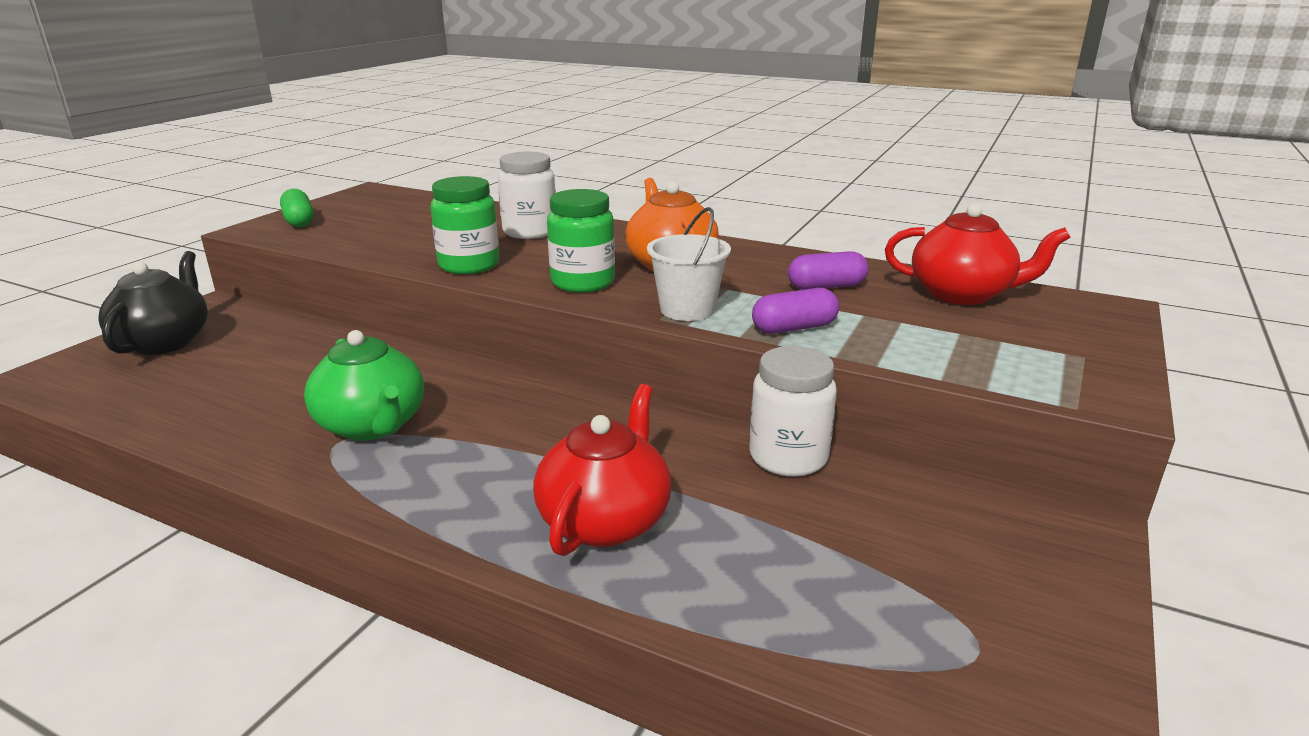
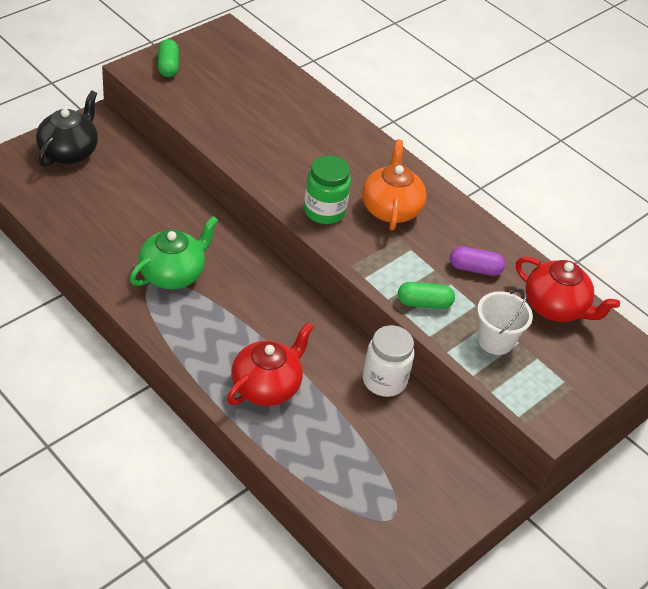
camera: 15 degrees right, 20 degrees up
green teapot [304,330,424,441] -> green teapot turned 120 degrees counterclockwise [130,216,219,289]
green jar [430,176,500,274] -> none
white jar [498,152,556,239] -> none
white bucket [647,207,731,321] -> white bucket moved to [477,289,533,355]
purple capsule [752,288,839,334] -> green capsule [398,282,455,309]

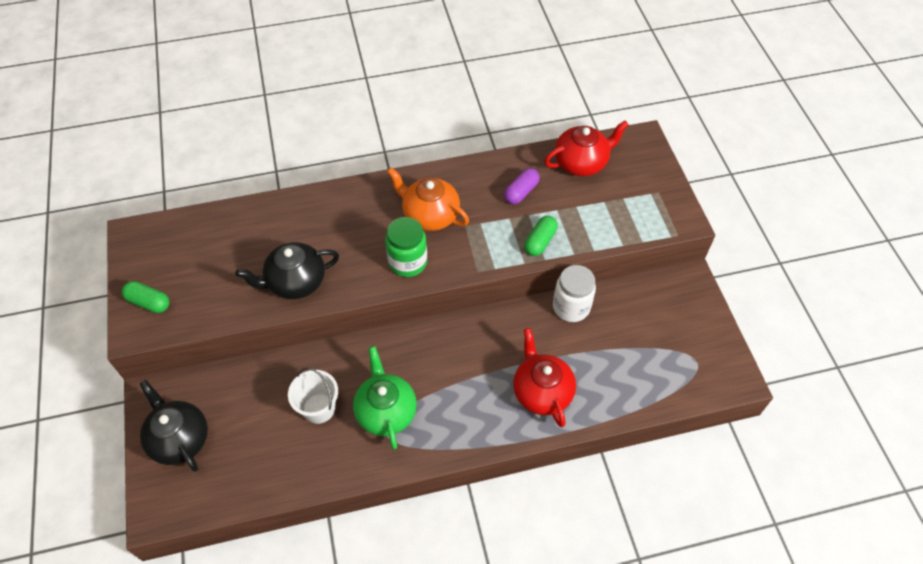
camera: 55 degrees left, 10 degrees up
white bucket [477,289,533,355] -> white bucket moved to [288,367,338,424]
none -> black teapot [236,242,339,299]

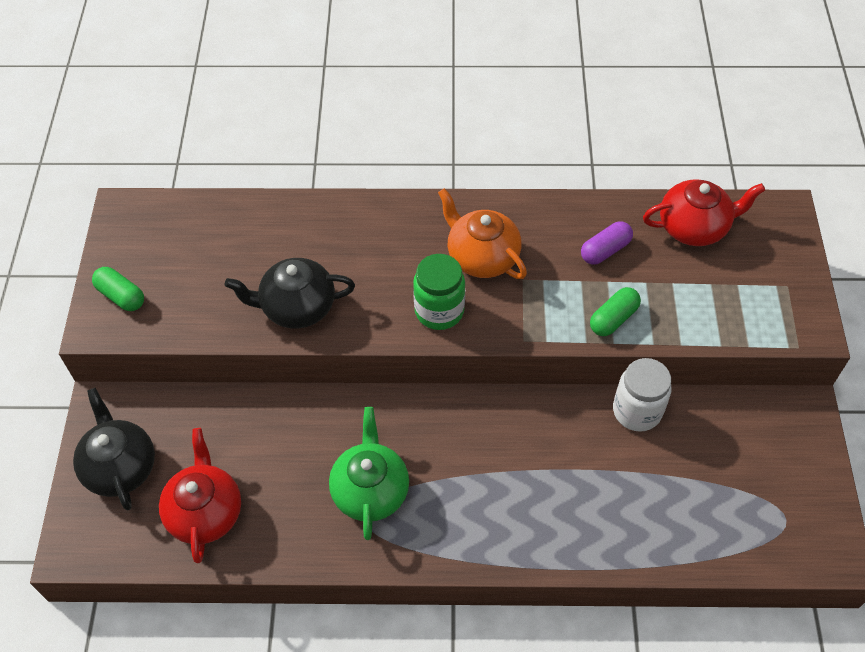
camera: 15 degrees right, 0 degrees up
white bucket [288,367,338,424] -> none
red teapot [513,328,576,427] -> red teapot moved to [159,428,241,563]

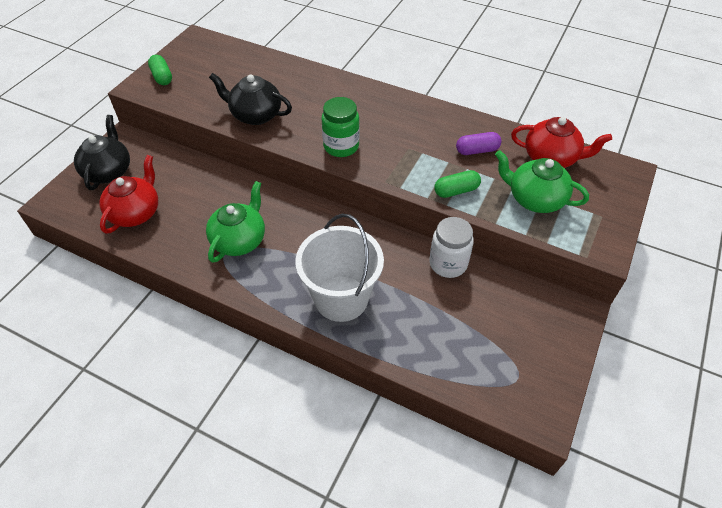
camera: 25 degrees right, 5 degrees down
orange teapot [438,188,527,279] -> none
none -> white bucket [295,214,384,322]
none -> green teapot [495,150,589,213]

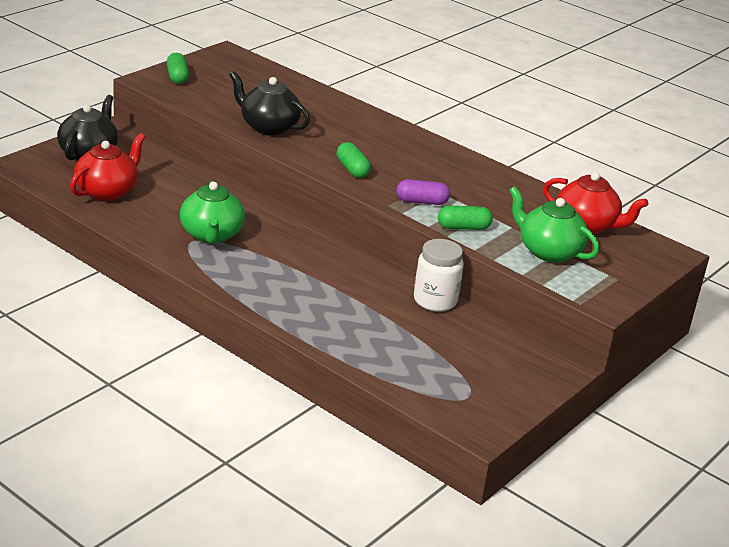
camera: 10 degrees right, 20 degrees down
green teapot [206,181,265,263] -> green teapot turned 135 degrees clockwise [180,181,245,244]
white bucket [295,214,384,322] -> none
green jar [321,97,360,157] -> green capsule [337,142,371,178]
purple capsule [456,132,501,155] -> purple capsule moved to [396,179,450,205]

